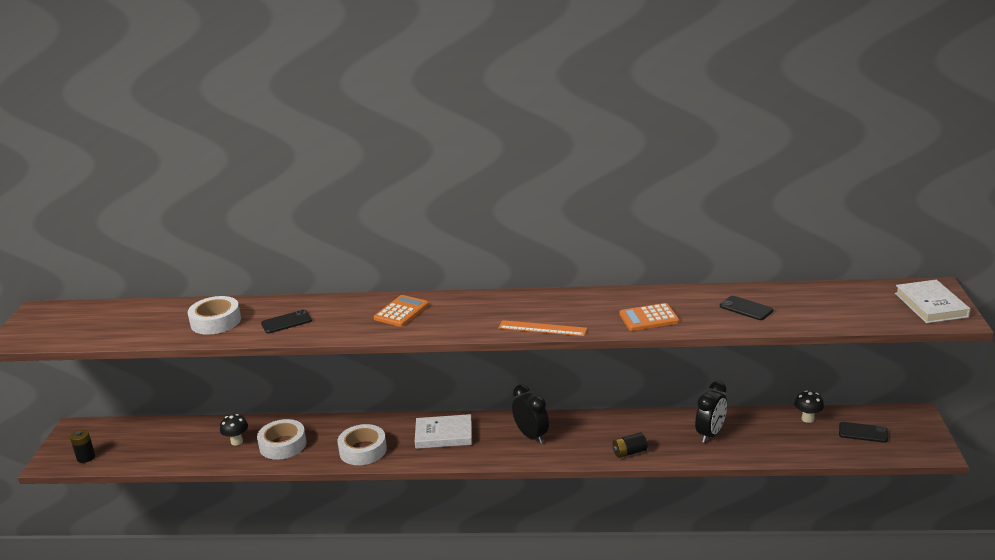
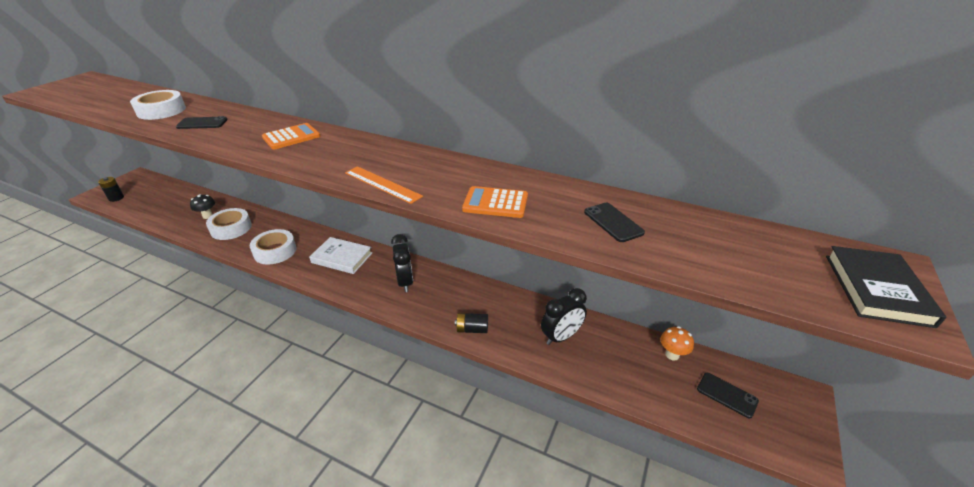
camera: 20 degrees right, 10 degrees up
black mushroom [794,390,824,423] -> orange mushroom [660,326,694,360]
white book [895,280,970,323] -> black book [826,246,946,328]

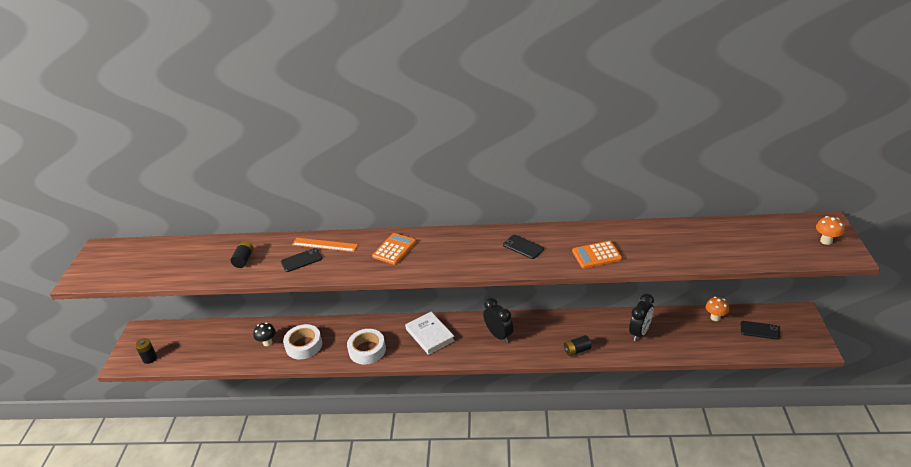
camera: 20 degrees left, 0 degrees up
white tape [130,90,186,120] -> black battery [231,241,254,268]
white book [309,237,372,274] -> white book turned 60 degrees clockwise [405,312,455,355]
orange ruler [345,166,423,204] -> orange ruler moved to [292,238,358,252]
black phone [584,203,645,242] -> black phone moved to [503,235,544,259]
black book [826,246,946,328] -> orange mushroom [816,216,844,245]

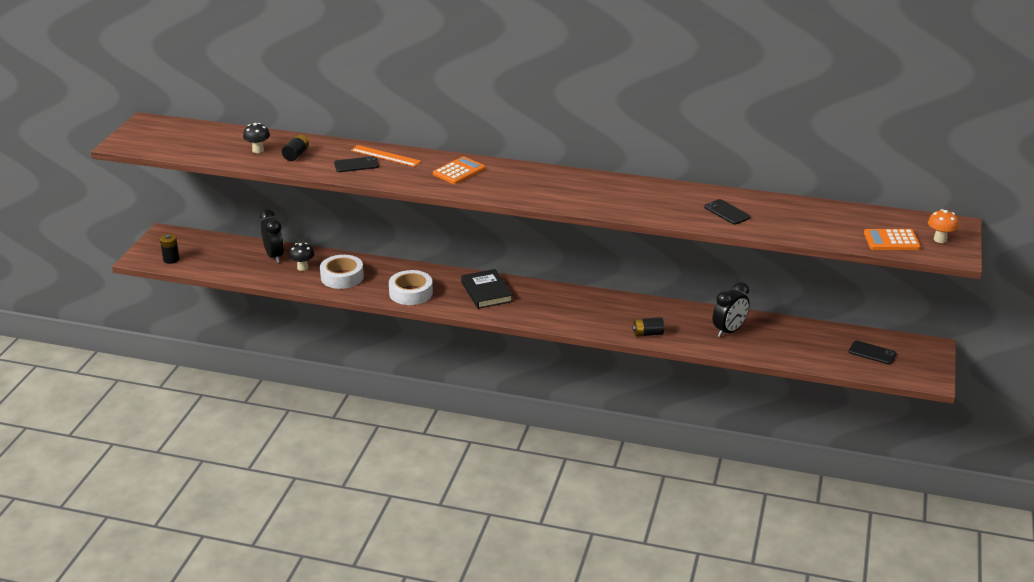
camera: 10 degrees right, 5 degrees down
white book [405,312,455,355] -> black book [461,269,513,309]
black clock [483,298,514,343] -> black clock moved to [260,209,284,263]
black phone [503,235,544,259] -> black phone moved to [704,199,750,225]
orange calculator [572,241,622,268] -> orange calculator moved to [864,229,921,250]
orange mushroom [706,297,729,321] -> none
none -> black mushroom [243,123,270,153]

